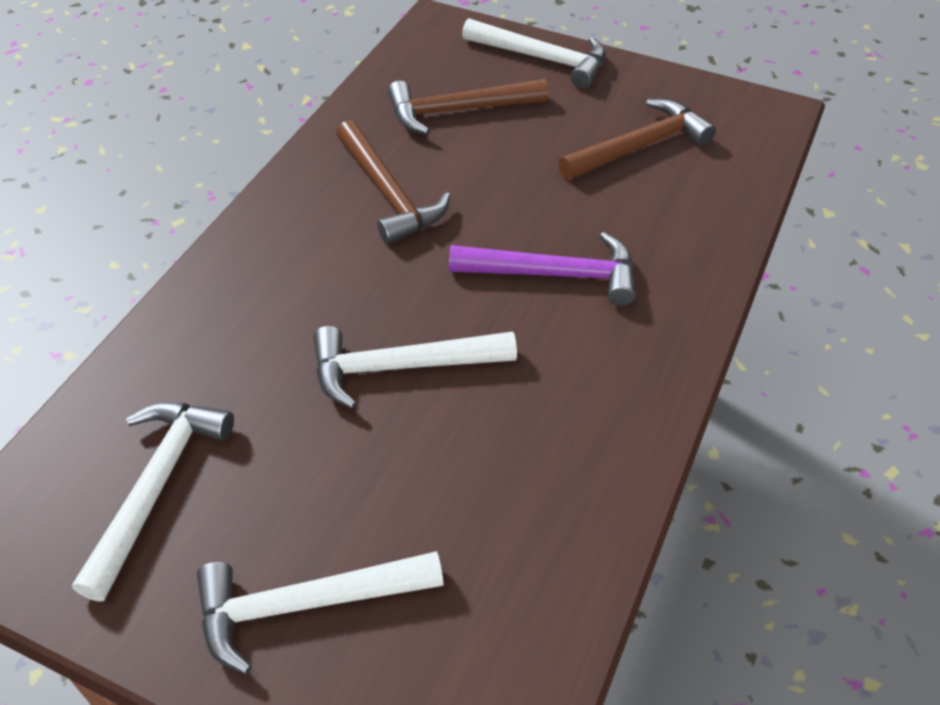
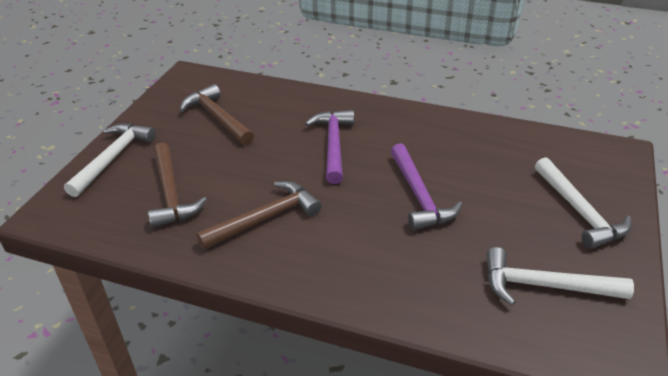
camera: 95 degrees left, 10 degrees down
white hammer [313,326,517,409] -> purple hammer [391,144,462,230]

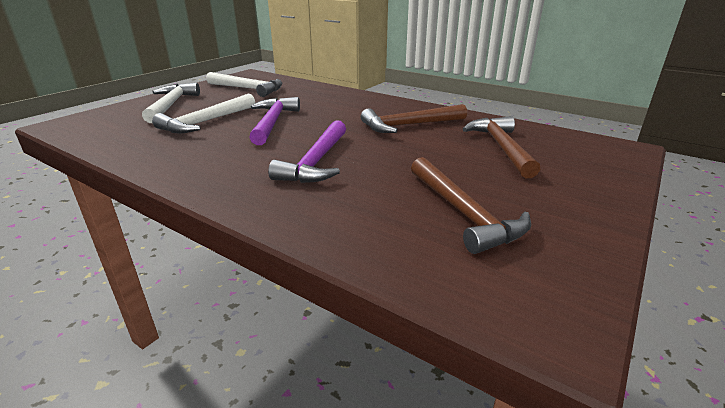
camera: 165 degrees left, 10 degrees down
white hammer [64,123,156,197] -> white hammer moved to [152,94,255,133]

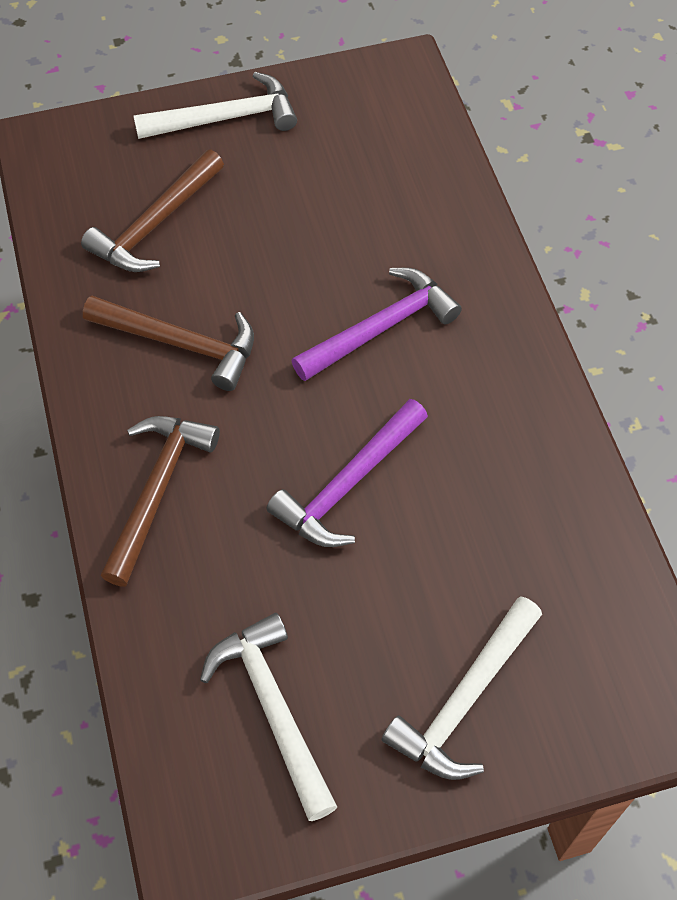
camera: 140 degrees left, 30 degrees up
white hammer [152,94,255,133] -> white hammer moved to [133,72,297,139]
brown hammer [411,157,531,254] -> brown hammer moved to [100,416,220,586]

